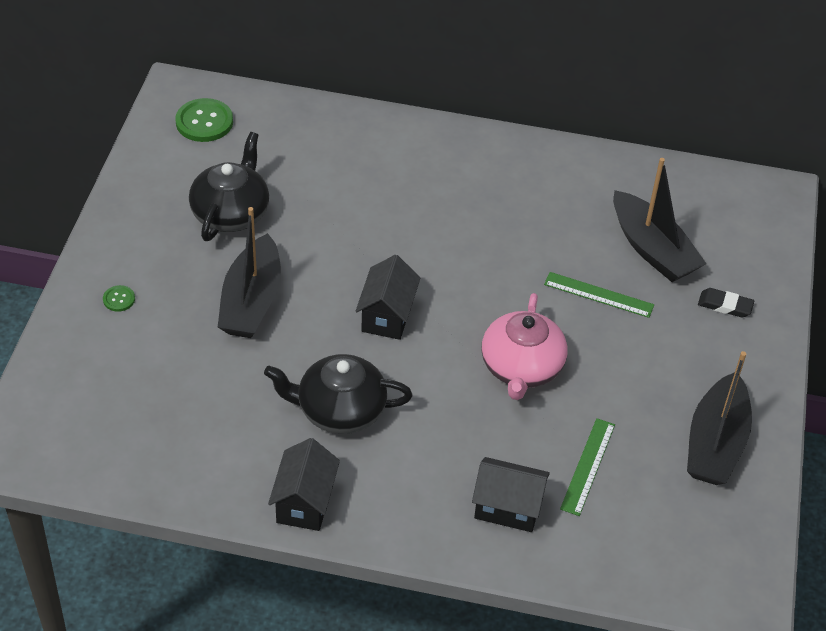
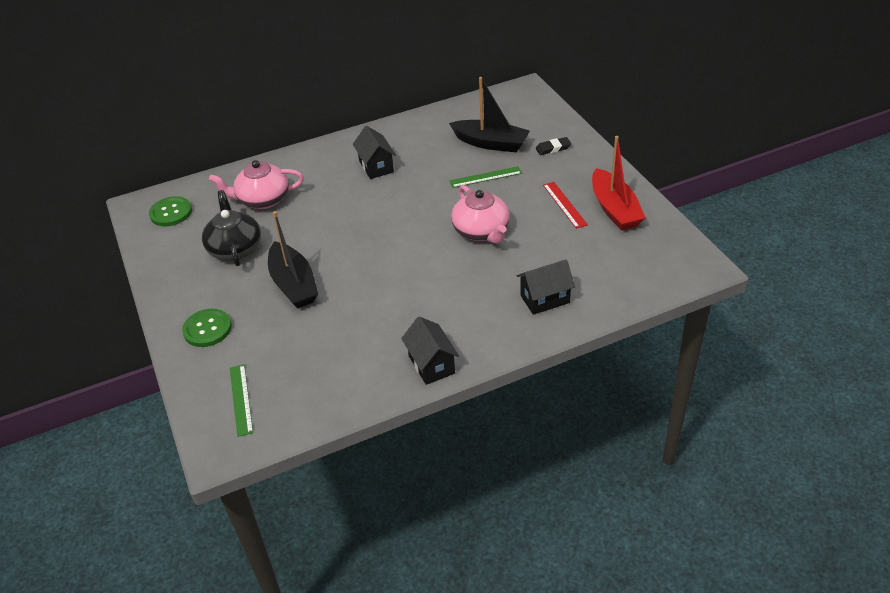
camera: 30 degrees left, 5 degrees down
green button [103,285,135,312] -> green button [182,309,232,347], size x2.00
black teapot [264,354,413,434] -> none
black house [356,255,420,340] -> black house moved to [353,126,396,179]
green ruler [560,418,615,516] -> green ruler moved to [230,364,253,437]
black boat [687,351,752,485] -> red boat [592,136,646,231]
none -> pink teapot [209,160,304,209]
none -> red ruler [543,182,588,229]

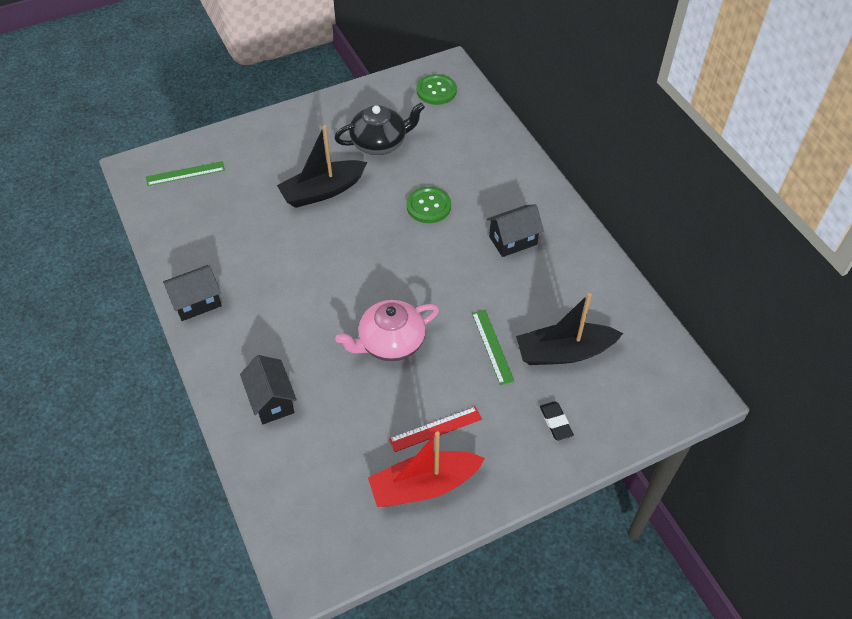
camera: 85 degrees right, 10 degrees up
green button [182,309,232,347] -> green button moved to [406,186,451,223]
pink teapot [209,160,304,209] -> none
black boat [449,77,530,152] -> black boat turned 60 degrees clockwise [516,293,623,365]

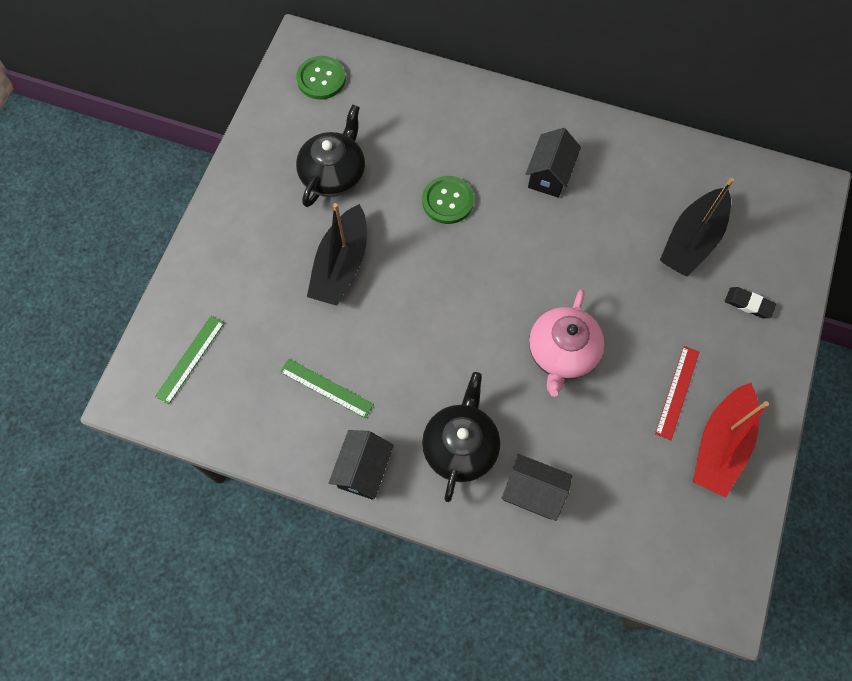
camera: 45 degrees left, 15 degrees up
green ruler [472,310,514,385] -> green ruler moved to [280,359,374,418]
none -> black teapot [422,372,500,502]

